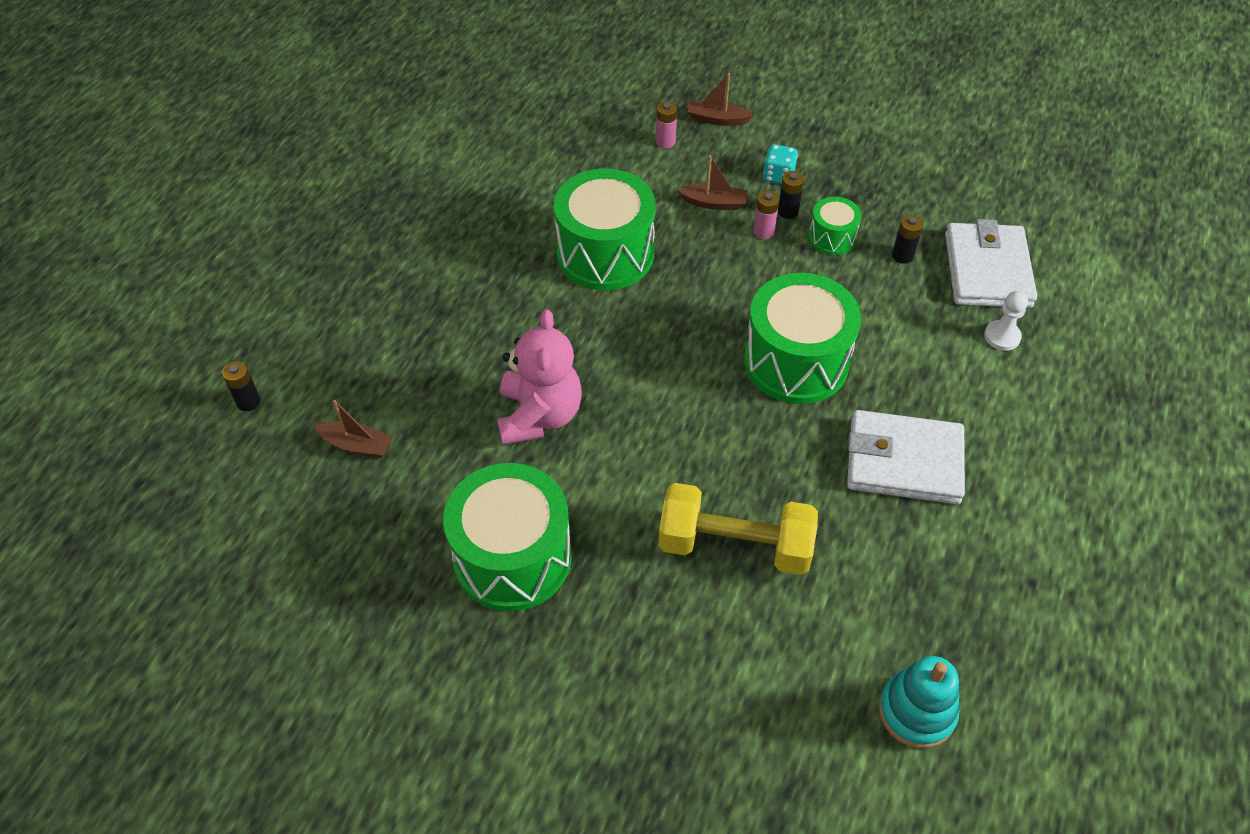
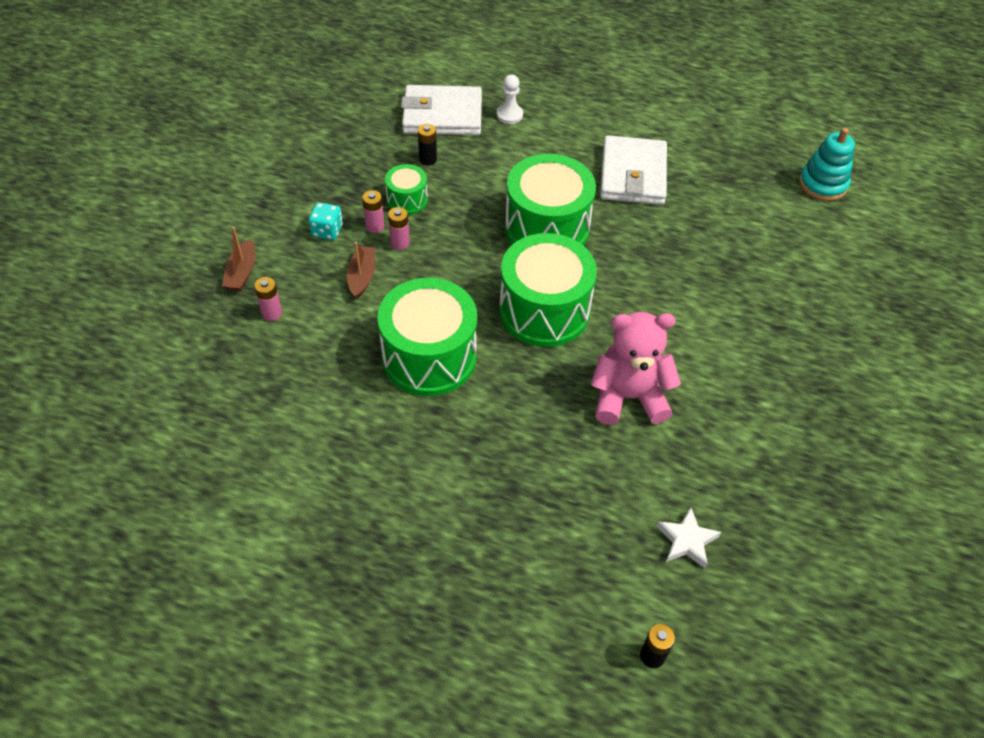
camera: 95 degrees left, 0 degrees up
brown boat [314,400,393,458] -> white star [656,507,721,569]
green drum [443,463,572,611] -> green drum moved to [499,233,597,347]
yellow dumbbell [658,483,818,575] -> none
black battery [778,171,804,219] -> pink battery [362,190,384,233]

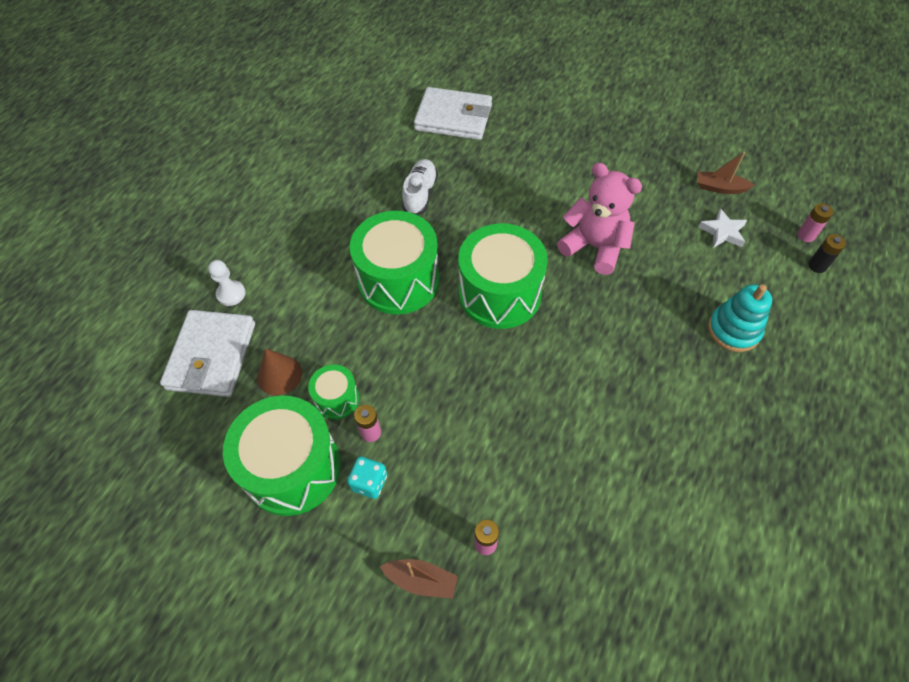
camera: 80 degrees left, 5 degrees up
brown boat [347,242,375,299] -> brown boat moved to [697,152,755,194]
green drum [378,278,477,396] -> green drum moved to [223,396,341,516]
pink battery [388,207,410,250] -> pink battery moved to [797,203,833,242]
black battery [418,124,437,166] -> brown cone [257,348,302,395]
pink teddy bear [591,312,681,425] -> pink teddy bear turned 120 degrees clockwise [557,163,642,275]
white wallet [600,135,667,205] -> white wallet moved to [414,87,492,140]
turquoise stacking toy [799,128,855,201] -> turquoise stacking toy moved to [708,284,772,352]
none -> white shoe [402,159,438,215]

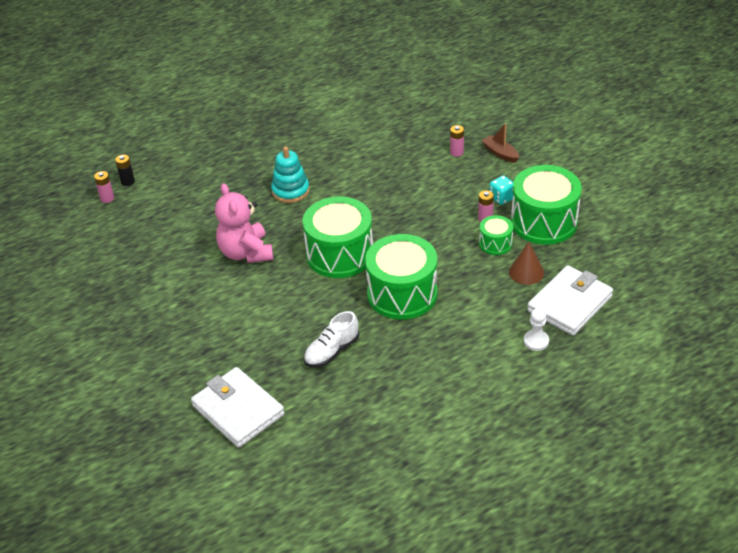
camera: 145 degrees left, 15 degrees down
brown boat [697,152,755,194] -> none
white star [699,208,747,248] -> none
turquoise stacking toy [708,284,772,352] -> turquoise stacking toy moved to [271,146,310,203]

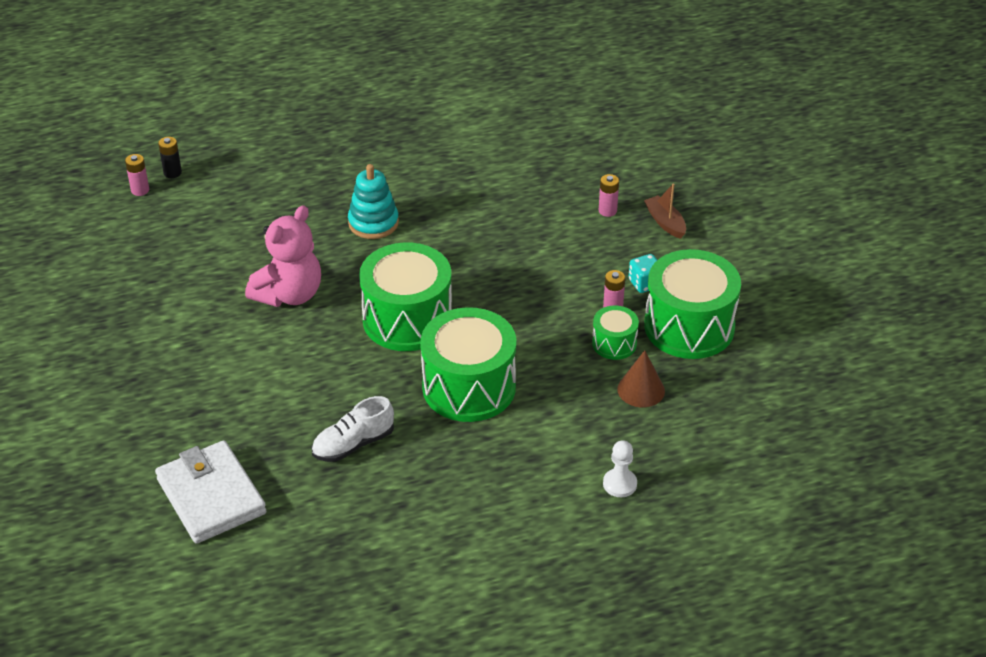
camera: 10 degrees right, 0 degrees up
pink teddy bear [215,183,273,263] -> pink teddy bear turned 135 degrees counterclockwise [245,205,321,307]
white wallet [527,265,613,336] -> none

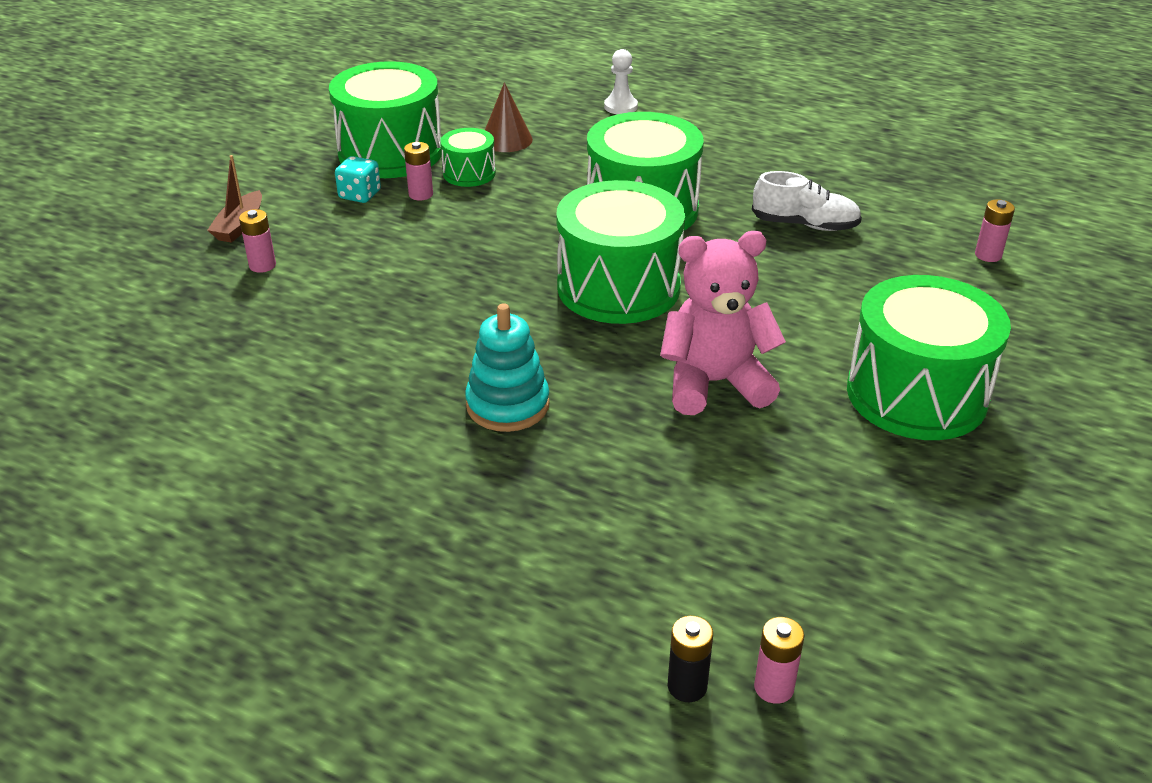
camera: 135 degrees left, 5 degrees down
white wallet [155,440,266,544] -> pink battery [975,199,1015,262]
none -> green drum [847,275,1011,440]

